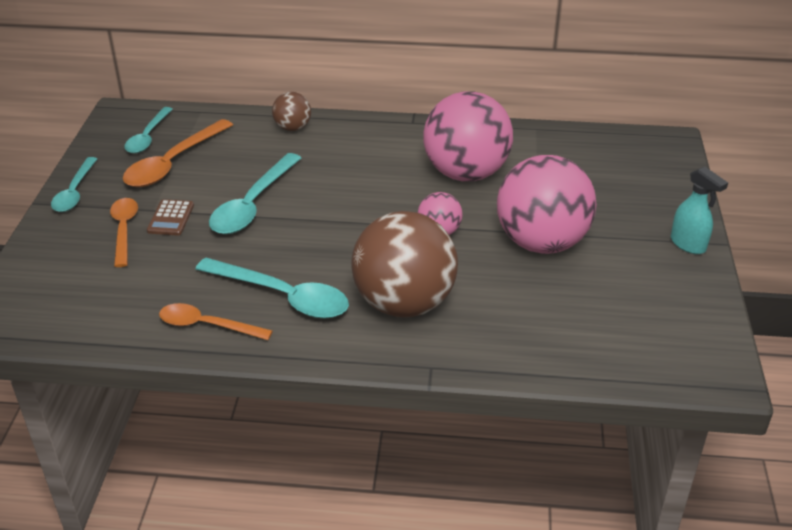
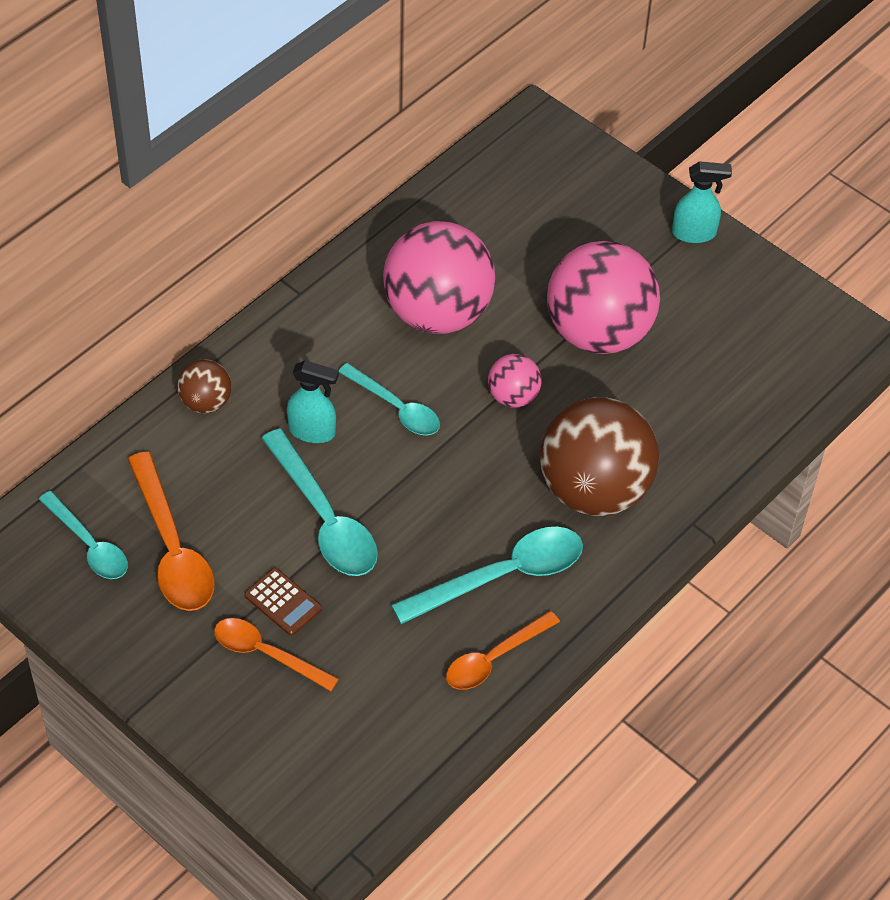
camera: 55 degrees left, 15 degrees up
turquoise spoon [51,157,97,212] -> turquoise spoon moved to [339,363,440,435]
none -> turquoise spray bottle [287,360,339,443]

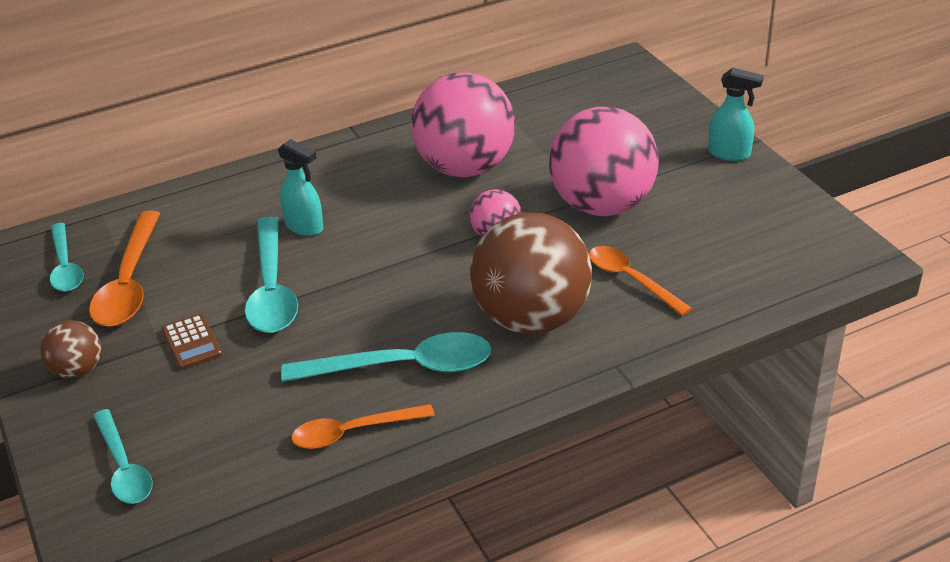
camera: 25 degrees right, 15 degrees down
brown ball [177,359,231,413] -> brown ball moved to [40,320,101,378]
orange spoon [214,618,339,691] -> orange spoon moved to [589,246,692,316]
turquoise spoon [339,363,440,435] -> turquoise spoon moved to [93,409,153,504]

